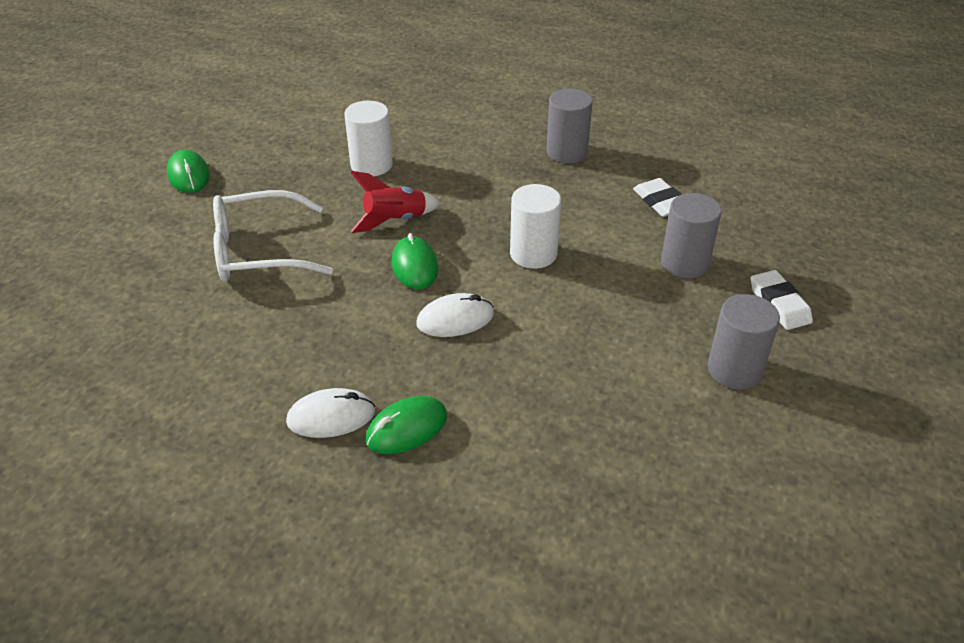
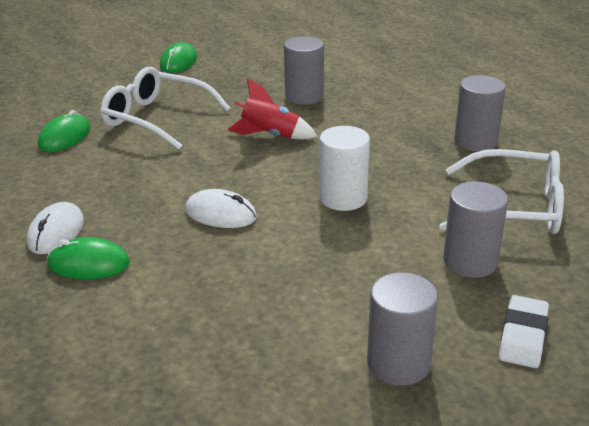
camera: 40 degrees right, 10 degrees down
white mouse [286,388,375,438] -> white mouse turned 75 degrees clockwise [27,202,84,254]
white cylinder [344,101,393,176] -> grey cylinder [284,36,324,105]
green mouse [392,233,438,289] -> green mouse moved to [38,110,91,152]
white eraser [633,178,681,217] -> white glasses [440,149,564,234]

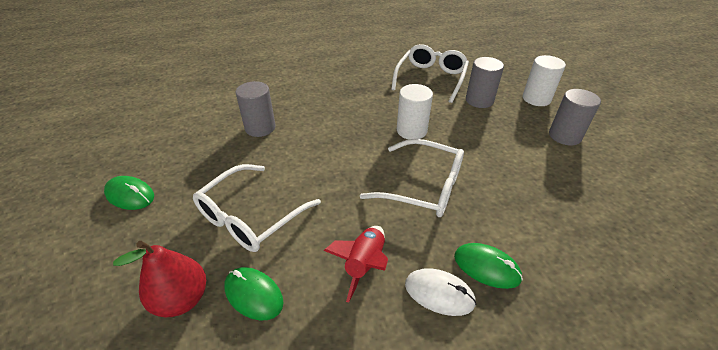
camera: 80 degrees left, 10 degrees up
green mouse [47,237,130,279] -> green mouse turned 75 degrees counterclockwise [454,243,523,289]
white mouse [185,189,257,228] -> white glasses [360,139,464,217]
red rocket [227,78,317,139] -> red rocket moved to [324,226,388,303]
grey cylinder [454,75,506,151] -> none
white eraser [499,295,549,368] -> white cylinder [523,55,566,106]
none -> red pear [113,241,206,317]

